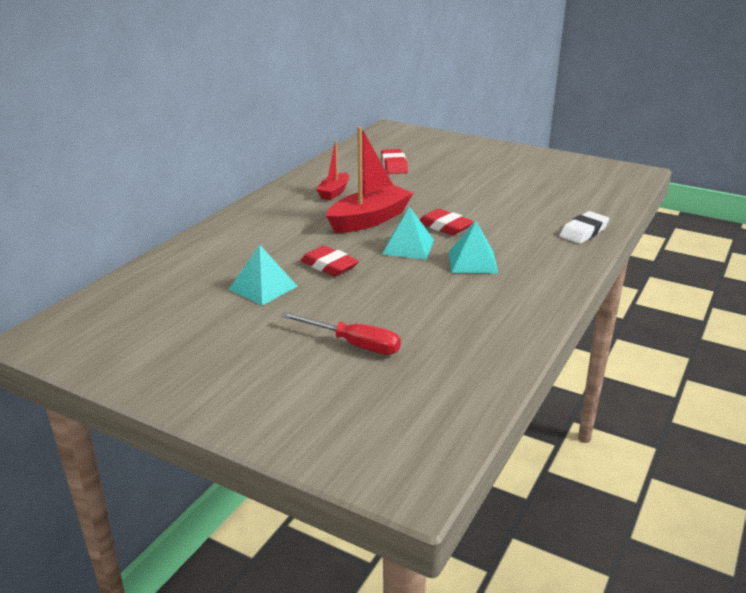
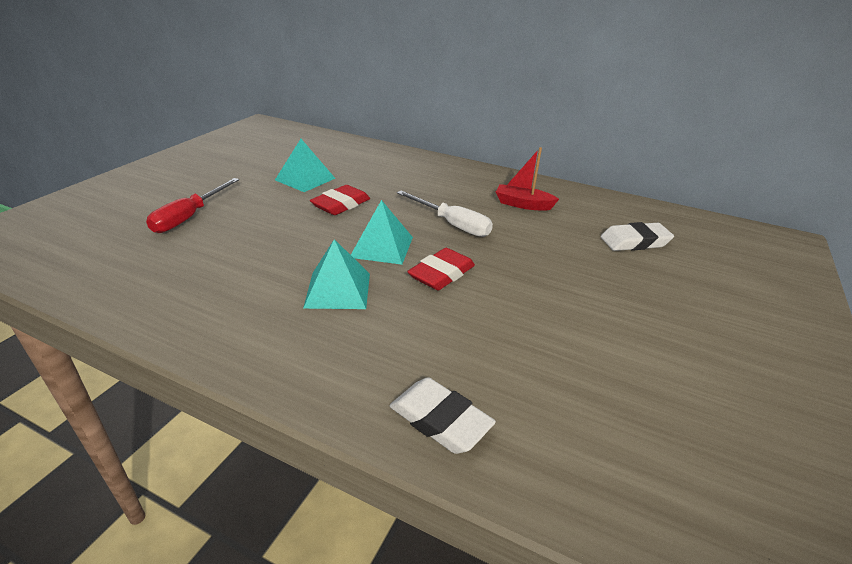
camera: 85 degrees right, 5 degrees up
red boat [326,126,413,233] -> white screwdriver [397,191,493,237]
red eraser [381,149,408,174] -> white eraser [601,222,674,251]

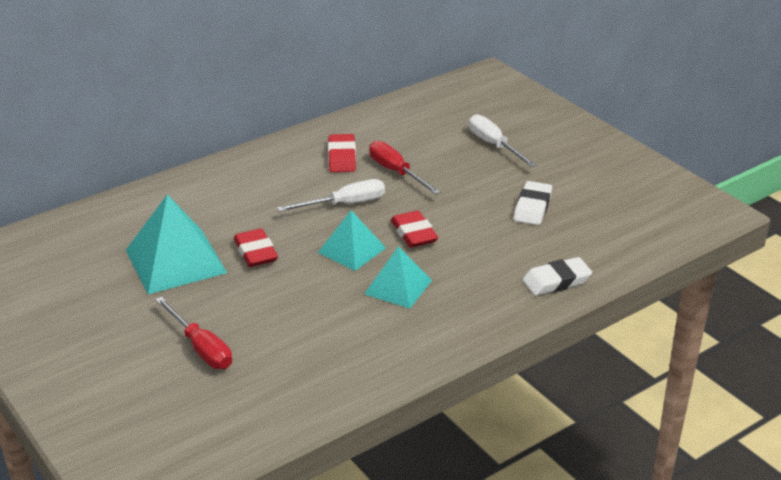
camera: 60 degrees left, 0 degrees up
turquoise pyramid [275,139,336,192] -> turquoise pyramid [126,194,227,294], size x1.63
red boat [496,147,559,211] -> red eraser [328,134,356,172]
white eraser [601,222,674,251] -> white eraser moved to [514,181,552,225]
none -> red screwdriver [369,141,440,194]
none -> white screwdriver [469,114,537,167]

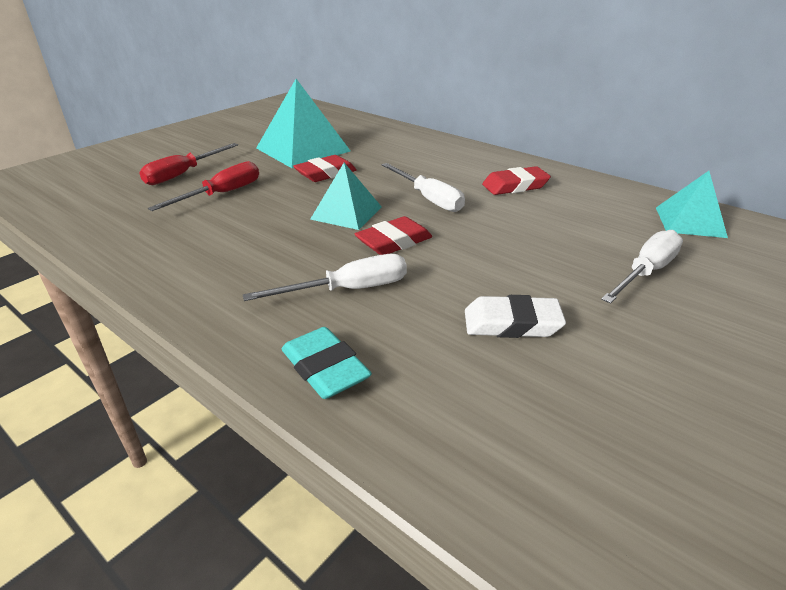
camera: 75 degrees right, 0 degrees up
turquoise pyramid [364,246,432,309] -> turquoise pyramid moved to [656,171,728,238]
red screwdriver [369,141,440,194] -> red screwdriver moved to [148,161,259,211]
white eraser [522,257,592,296] -> turquoise eraser [282,327,372,399]
none -> white screwdriver [243,254,407,301]

